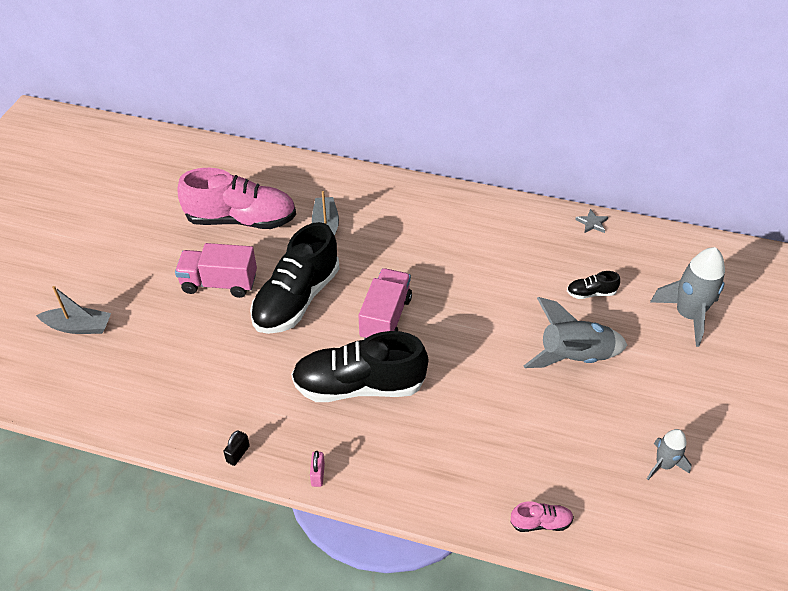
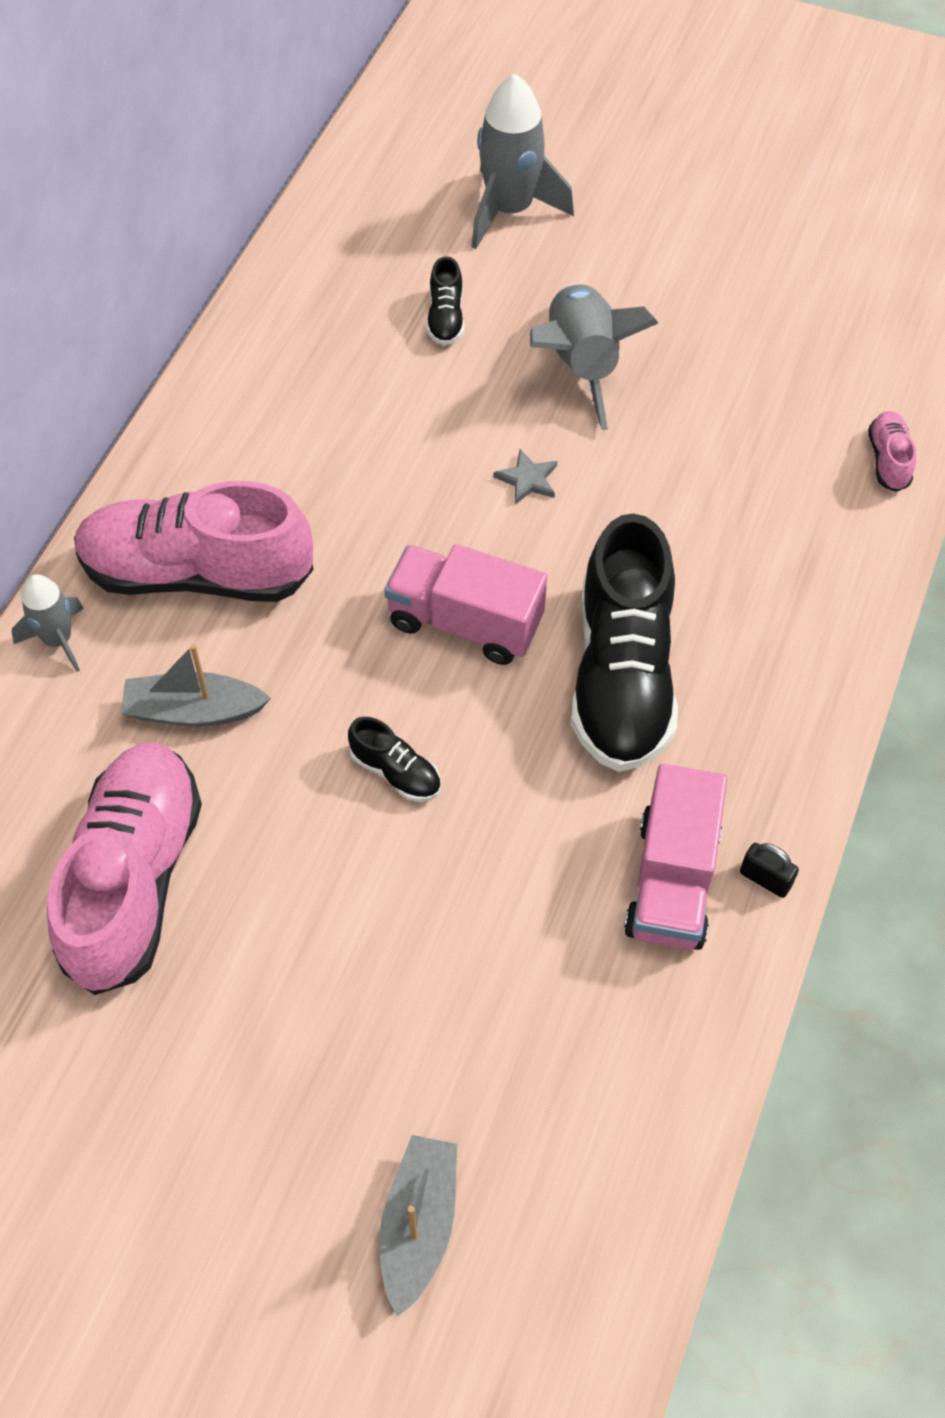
camera: 85 degrees left, 10 degrees up
pink truck [175,243,257,298] -> pink truck moved to [624,764,727,950]
black shoe [250,222,339,334] -> black shoe [348,717,441,802], size x0.42
pink padlock [310,451,325,487] -> none
grey star [575,209,608,233] -> grey star moved to [493,449,557,505]
grey rocket [647,429,692,480] -> grey rocket moved to [12,574,84,672]
none -> pink shoe [74,481,313,602]

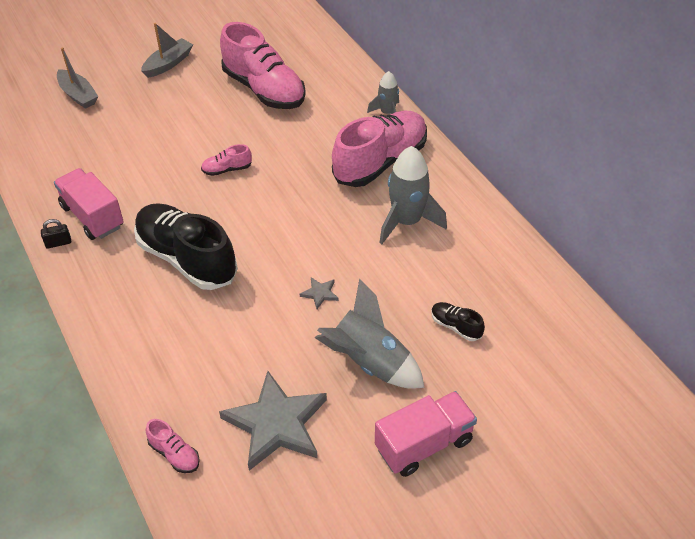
camera: 130 degrees right, 10 degrees down
grey boat [121,644,271,726] -> grey boat moved to [141,23,193,78]
black shoe [348,717,441,802] -> pink shoe [201,144,252,176]
pink truck [384,544,547,665] -> pink truck moved to [375,391,477,477]
grey rocket [472,74,574,249] -> grey rocket moved to [379,146,447,244]
none -> grey star [219,371,327,471]

